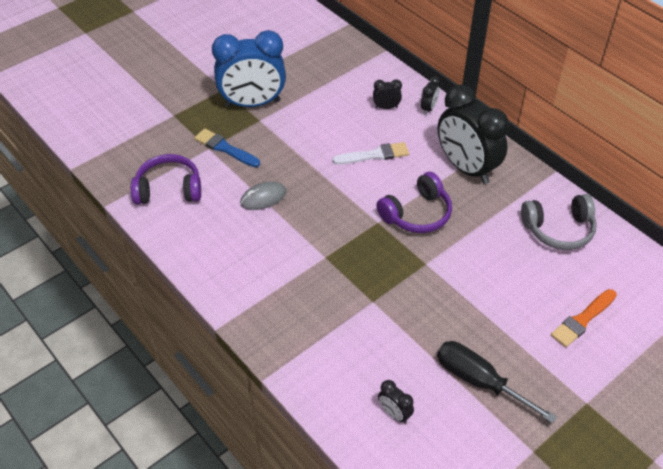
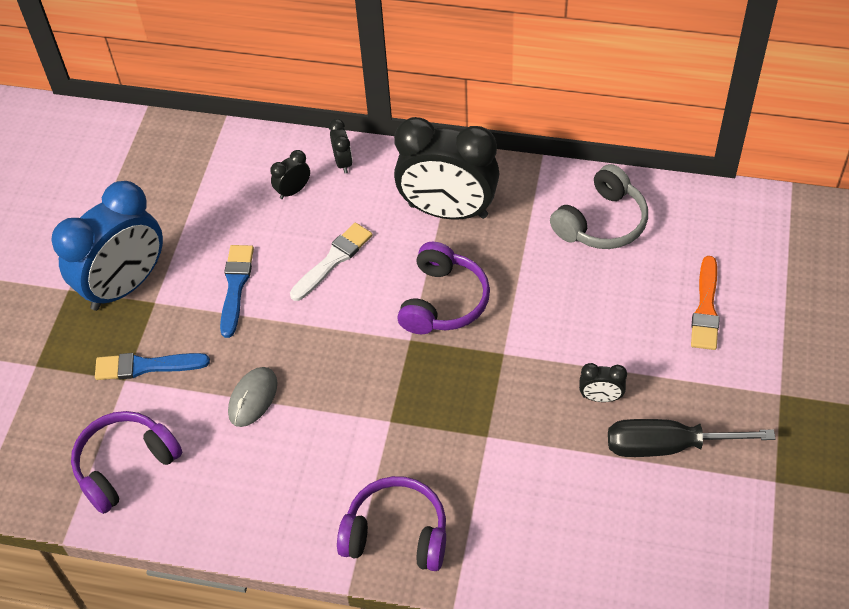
camera: 35 degrees left, 5 degrees up
black clock [378,380,414,423] -> black clock moved to [579,363,627,402]
none -> blue brush [220,245,254,338]
none -> purple headphones [337,476,446,571]

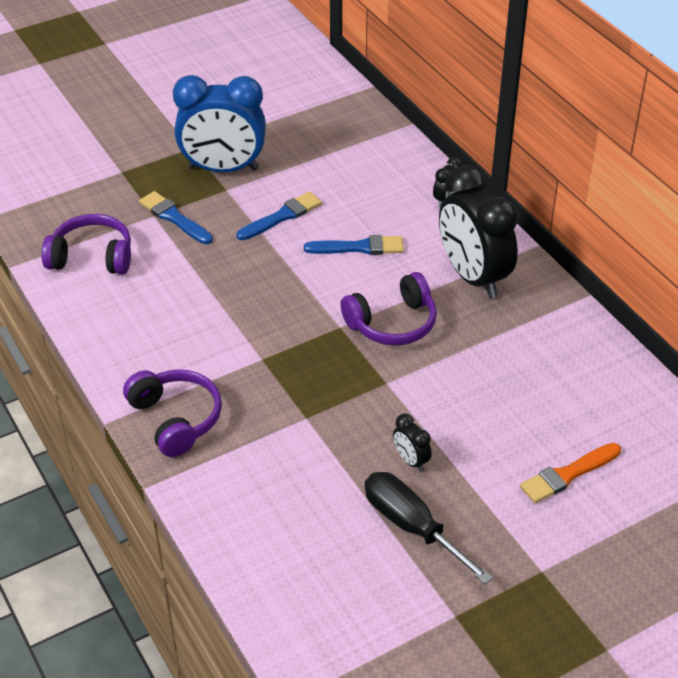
camera: 45 degrees right, 10 degrees down
grey mouse [228,367,277,427] -> none
black clock [270,150,310,199] -> none
white brush [290,223,372,301] -> blue brush [304,235,404,255]
grey headphones [550,164,648,249] -> none

